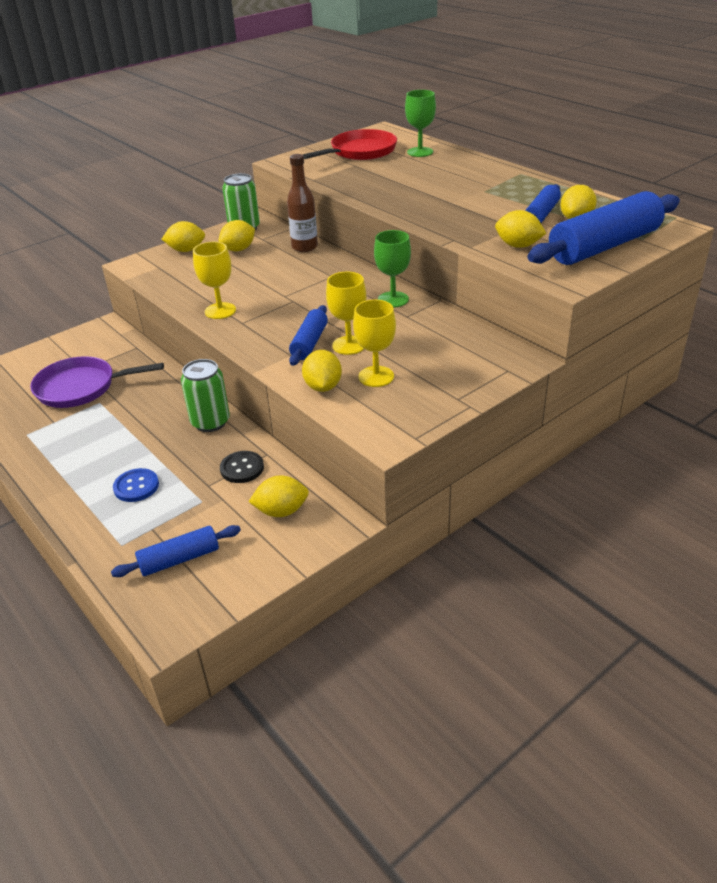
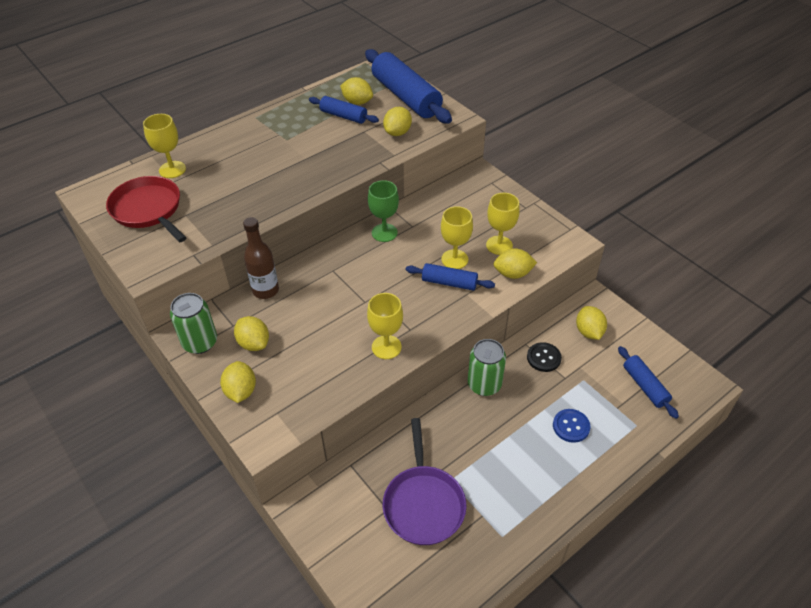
camera: 90 degrees left, 10 degrees up
green goblet [405,90,436,157] -> yellow goblet [143,114,186,178]

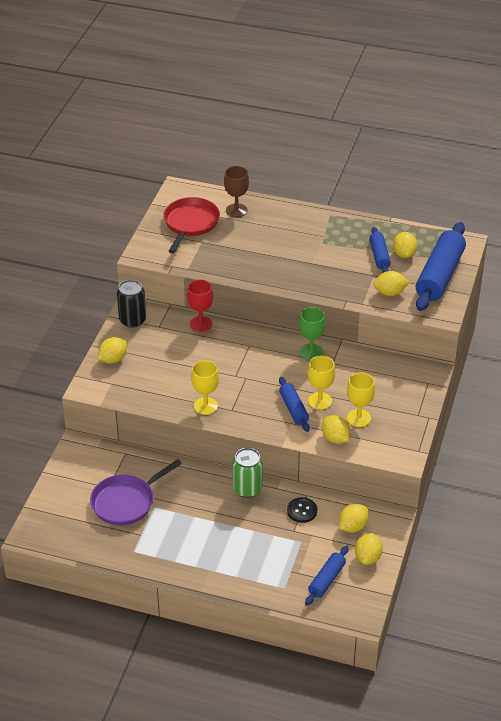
camera: 55 degrees right, 5 degrees down
yellow goblet [143,114,186,178] -> brown goblet [224,166,249,217]
green can [170,293,217,354] -> black can [117,280,146,328]
yellow lemon [234,316,269,351] -> yellow lemon moved to [355,533,383,565]
brown bottle [243,217,279,299] -> red goblet [187,280,213,332]
blue button [553,409,590,443] -> none

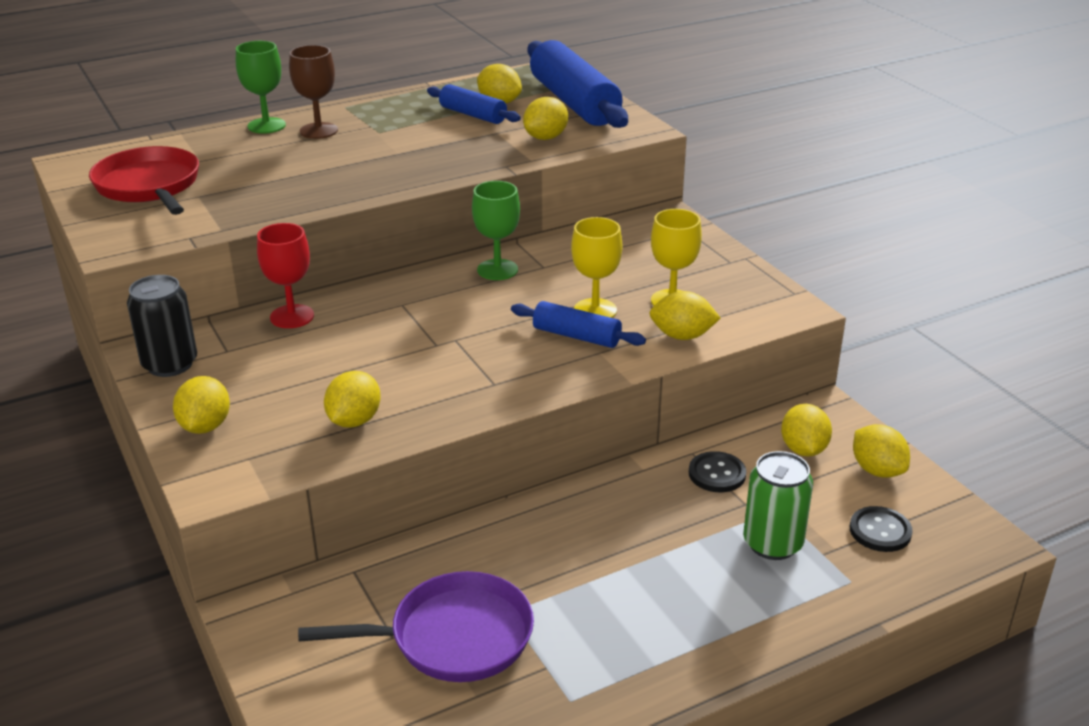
camera: 45 degrees left, 10 degrees down
purple pan [90,459,182,526] -> purple pan turned 105 degrees counterclockwise [298,571,534,682]
yellow goblet [191,360,219,415] -> none
brown goblet [224,166,249,217] -> brown goblet moved to [289,45,338,139]
green can [233,448,263,498] -> green can moved to [743,451,813,560]
blue rolling pin [305,546,349,605] -> black button [850,506,913,552]
none -> green goblet [236,41,286,134]
none -> yellow lemon [324,371,381,428]

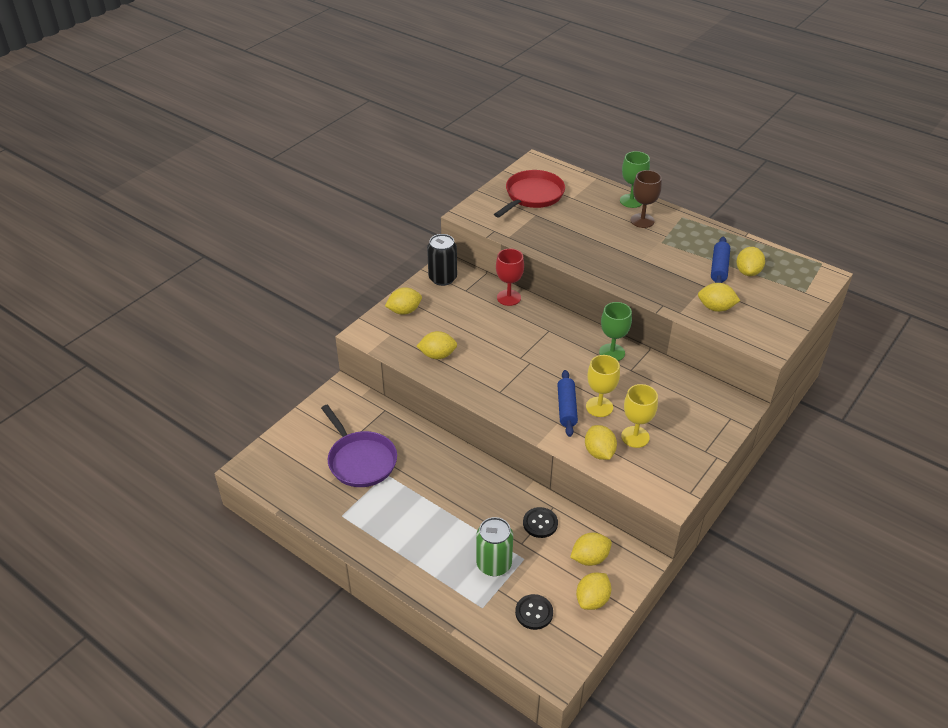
camera: 65 degrees right, 10 degrees up
blue rolling pin [528,40,628,128] -> none

